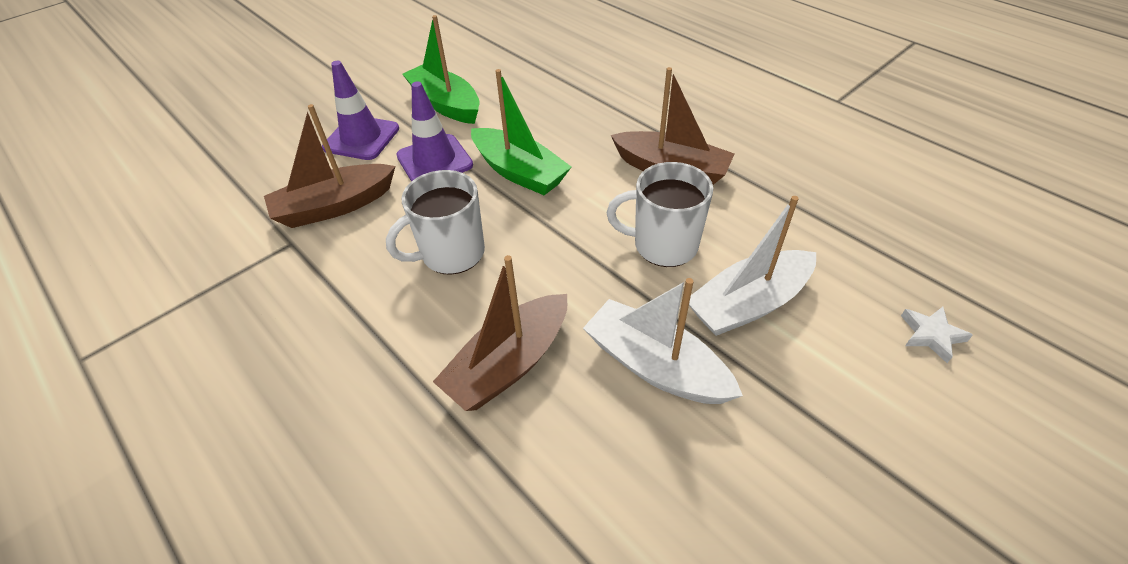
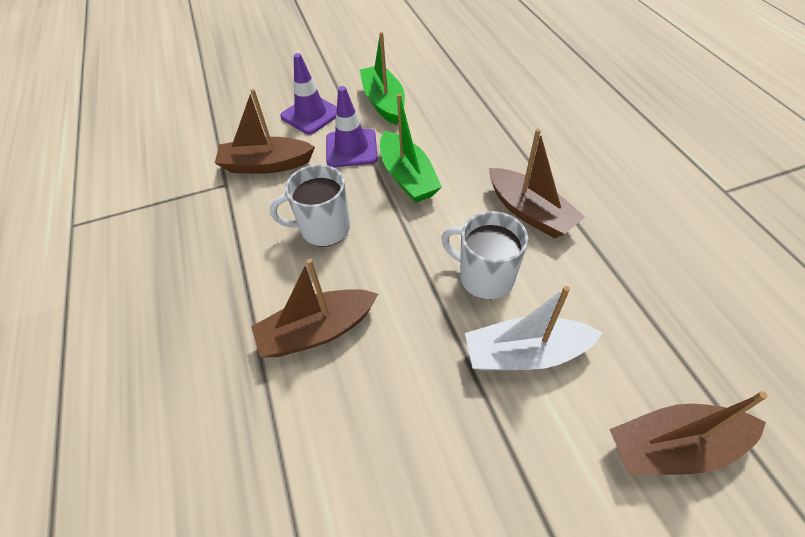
camera: 25 degrees right, 5 degrees up
white boat [583,278,743,404] -> none
white star [901,307,973,363] -> brown boat [610,391,768,475]

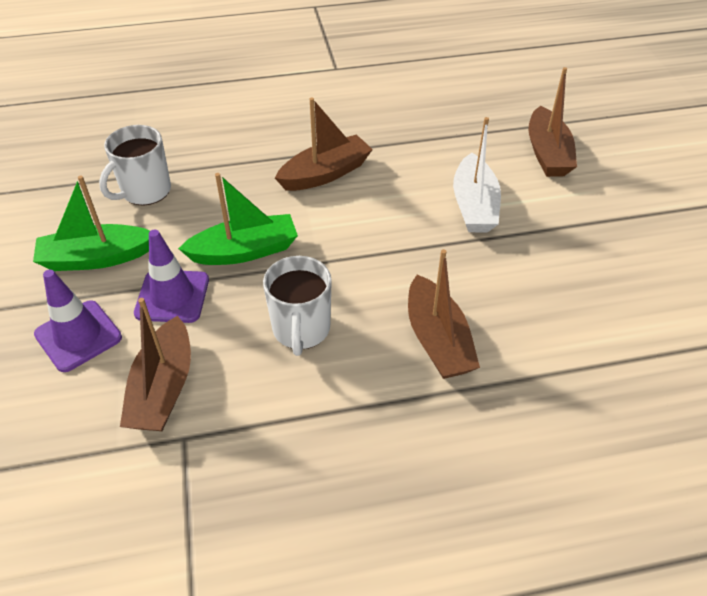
camera: 85 degrees left, 5 degrees down
white mug [441,211,528,300] -> white mug moved to [99,125,171,205]

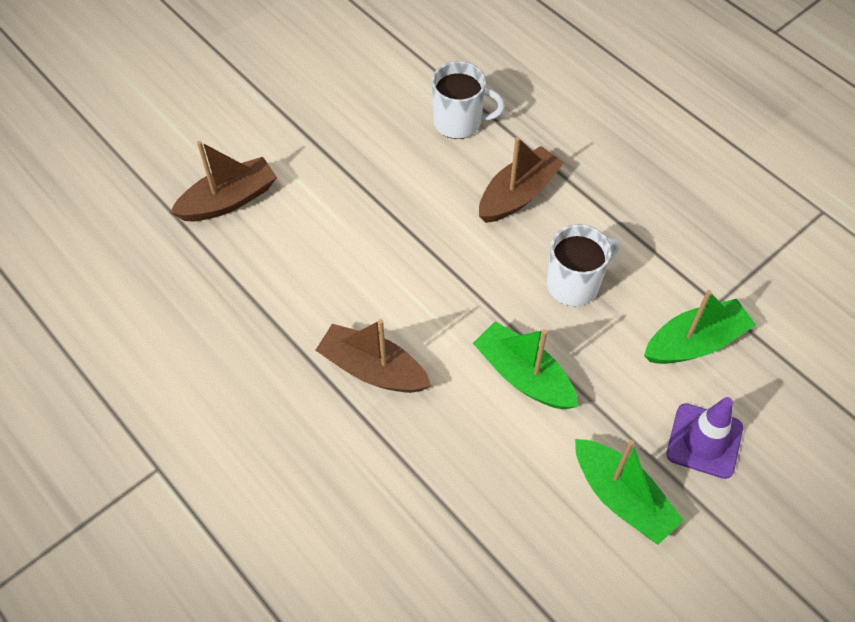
camera: 120 degrees left, 10 degrees up
white mug [99,125,171,205] -> white mug moved to [432,61,505,139]
brown boat [120,298,191,431] -> green boat [644,290,756,364]
purple traffic cone [134,230,209,323] -> none
white boat [453,117,501,233] -> none

